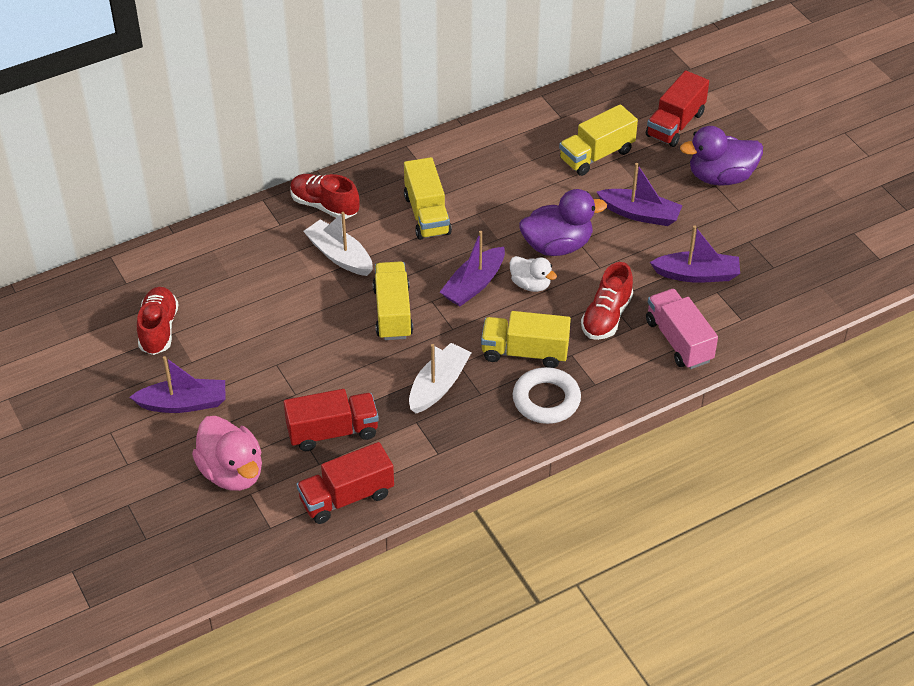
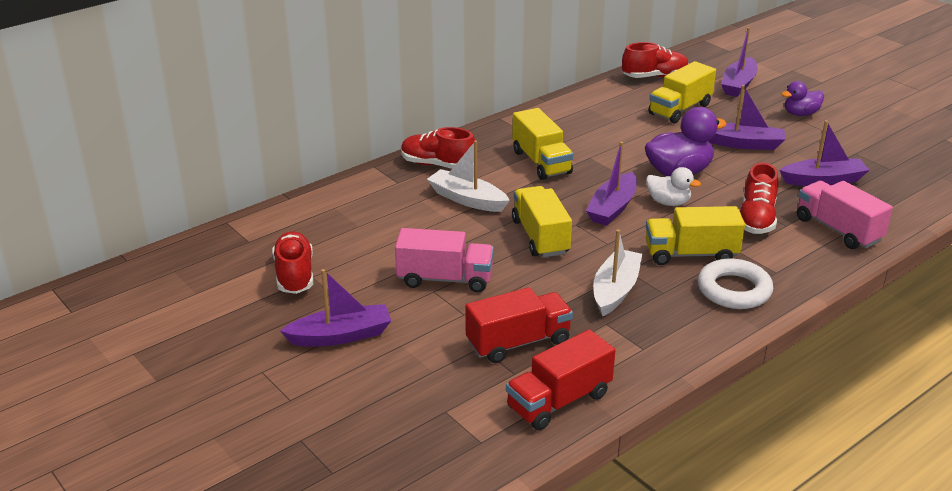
camera: 10 degrees left, 15 degrees down
pink duck [192,416,262,491] -> none
red truck [646,70,709,147] -> purple boat [721,27,758,97]
purple duck [680,126,763,186] -> purple duck [782,81,824,116], size x0.60
none -> pink truck [395,228,494,292]
none -> red shoe [622,42,689,78]

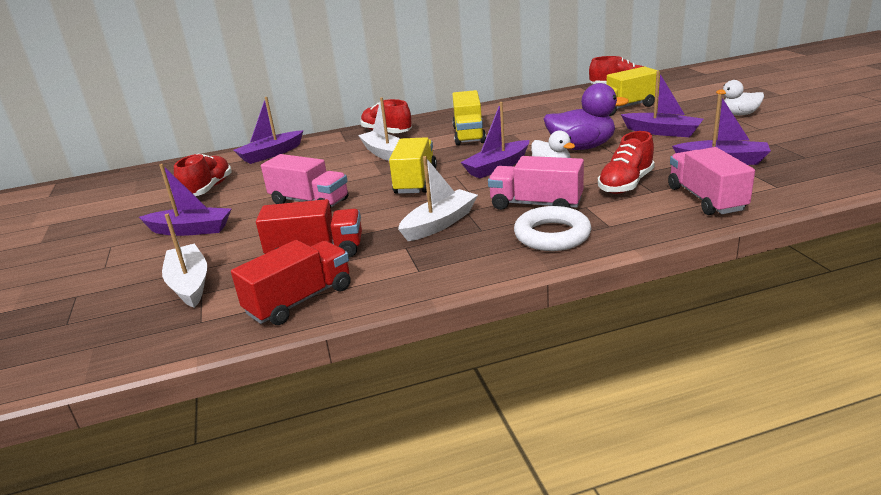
camera: 25 degrees right, 5 degrees down
red truck [506,329,615,430] -> red truck turned 150 degrees clockwise [231,240,351,325]
yellow truck [646,206,745,265] -> pink truck [488,156,584,210]
purple boat [721,27,758,97] -> purple boat moved to [233,97,303,164]
purple duck [782,81,824,116] -> white duck [716,80,764,116]
none -> white boat [162,214,207,308]

